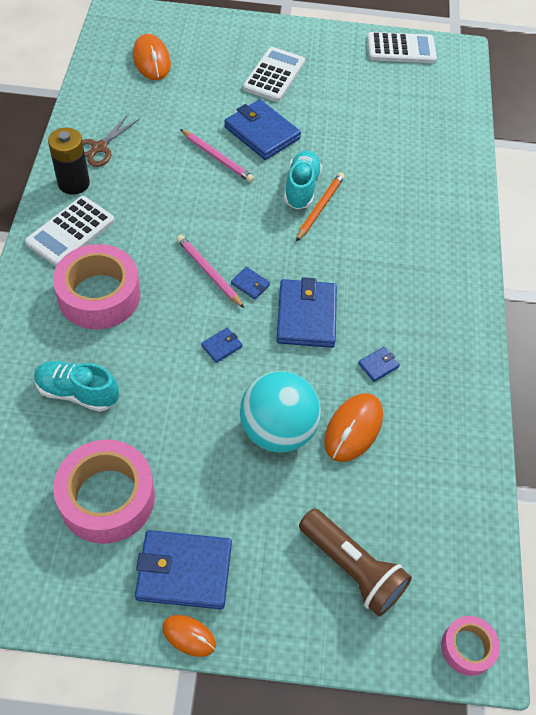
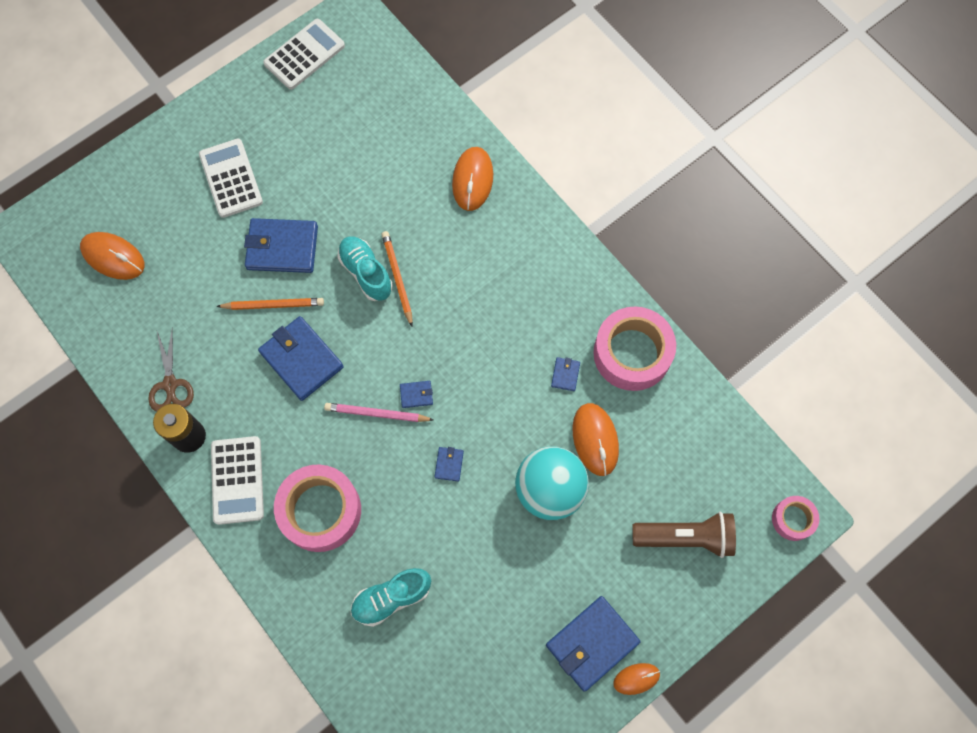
camera: 40 degrees left, 15 degrees up
pink tape [53,440,155,544] -> pink tape moved to [593,307,676,391]
pink pencil [180,129,254,182] -> orange pencil [216,298,324,310]
blue wallet [277,277,337,348] -> blue wallet moved to [258,316,344,401]
none -> orange mouse [452,147,493,211]

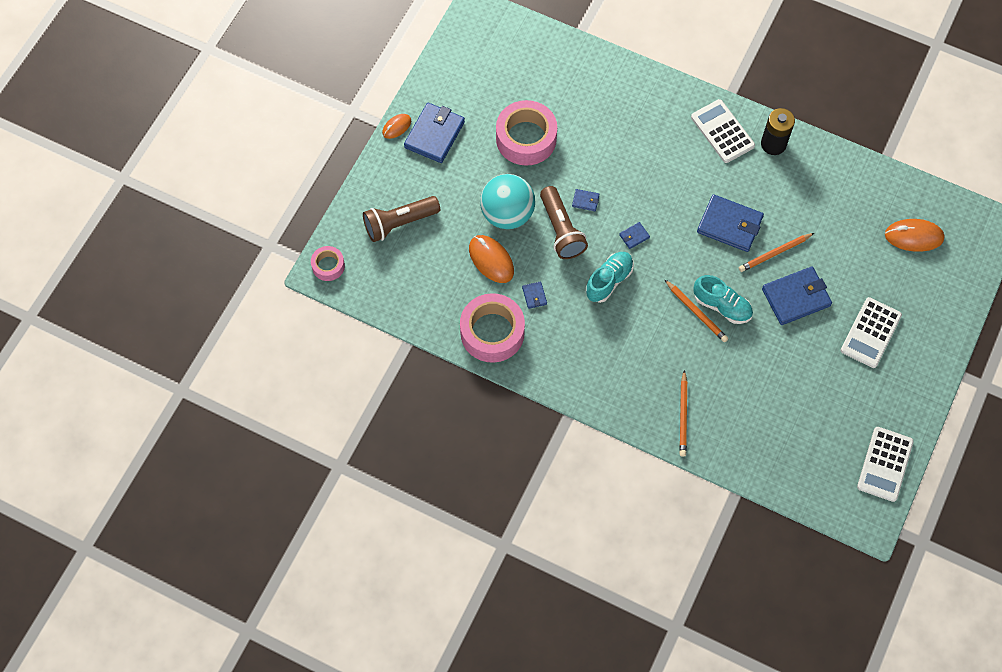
camera: 155 degrees right, 5 degrees down
brown scissors [148,329,194,411] -> none
white calculator [199,138,263,218] -> white calculator turned 75 degrees clockwise [840,297,902,368]
pink tape [274,465,361,552] -> pink tape moved to [496,100,557,166]
pink pencil [324,403,434,422] -> none
turquoise shoe [351,568,431,627] -> turquoise shoe moved to [586,252,634,303]
blue wallet [434,447,464,481] -> blue wallet turned 60 degrees counterclockwise [572,189,600,211]
orange mouse [452,147,493,211] -> orange pencil [679,370,687,457]
none -> brown flashlight [540,186,588,259]

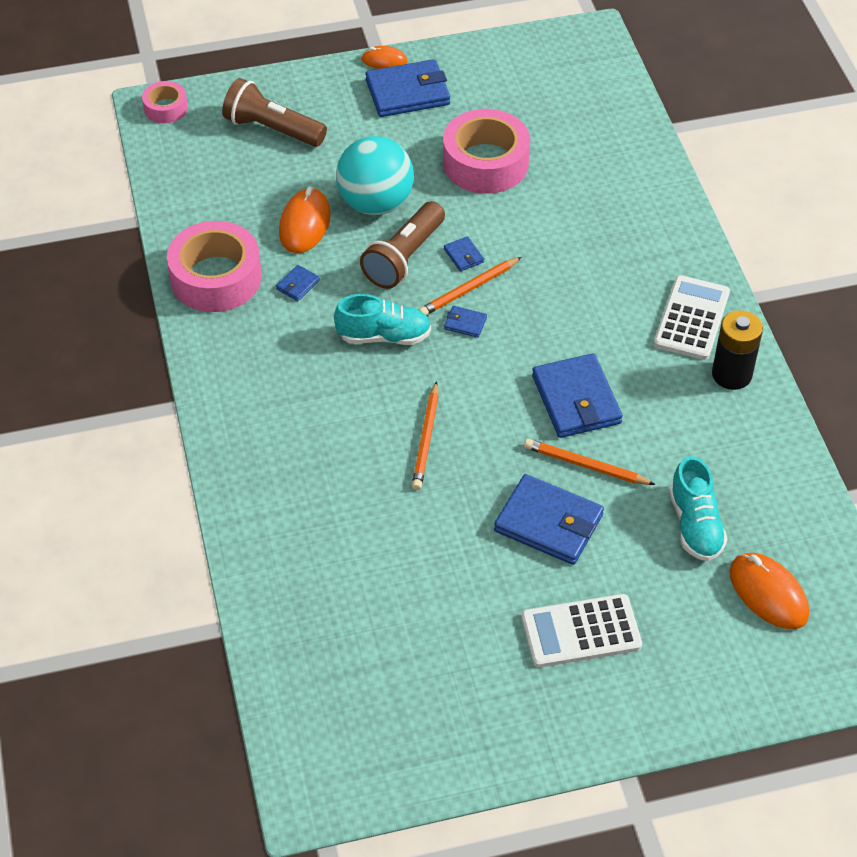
camera: 50 degrees right, 15 degrees down
orange pencil [679,370,687,457] -> orange pencil moved to [419,257,522,315]
turquoise shoe [693,275,753,324] -> turquoise shoe moved to [669,456,728,561]
white calculator [857,427,914,502] -> none

